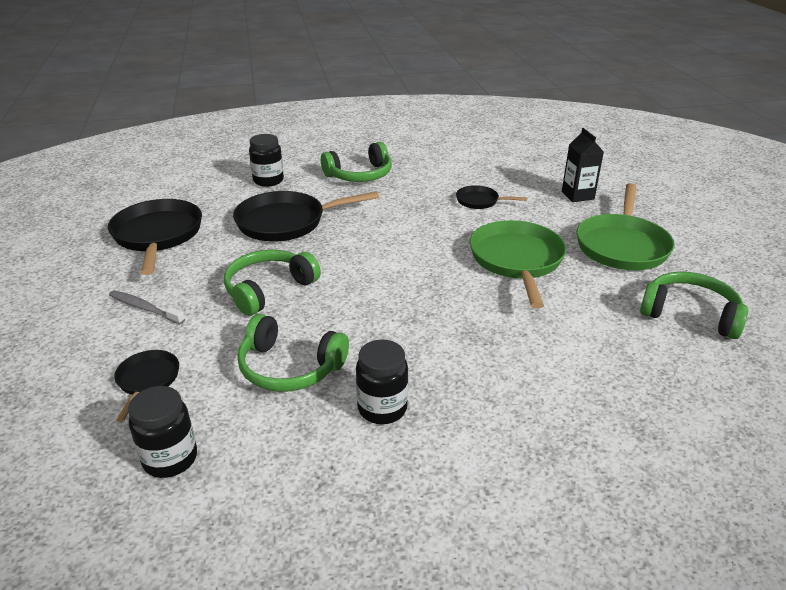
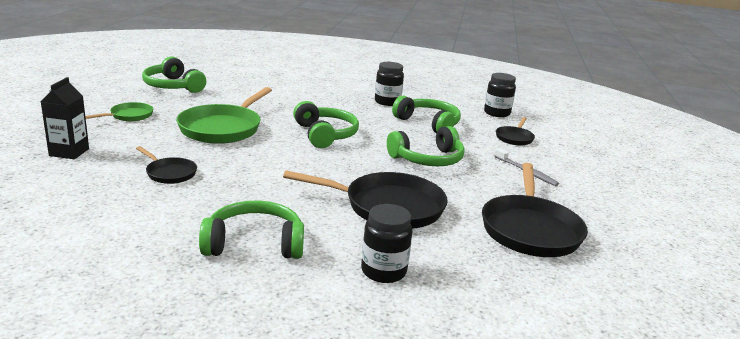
camera: 160 degrees left, 10 degrees down
green pan [577,183,675,270] -> green pan [85,102,153,121], size x0.51
none -> green headphones [293,101,359,148]

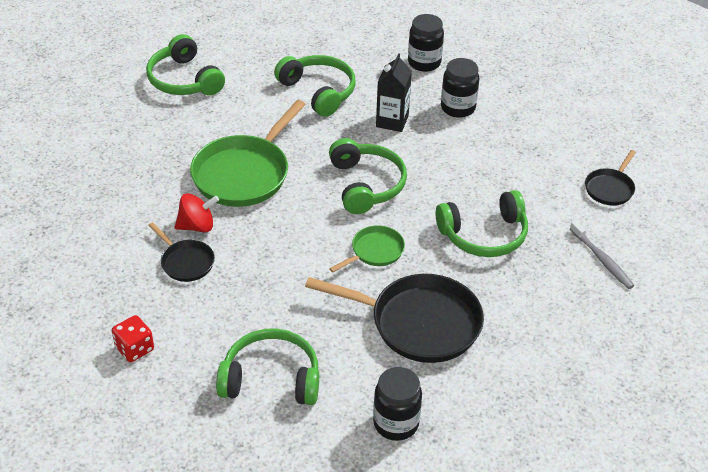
camera: 10 degrees right, 20 degrees up
black carton [41,77,89,159] -> black carton moved to [376,53,412,132]
green pan [85,102,153,121] -> green pan moved to [329,225,405,272]
green headphones [392,96,461,133] -> green headphones moved to [274,55,356,117]
black pan [482,163,588,257] -> none
black jar [484,73,516,117] -> black jar moved to [408,14,444,72]
none -> red dice [112,315,154,362]
none -> red spinning top [175,193,219,233]

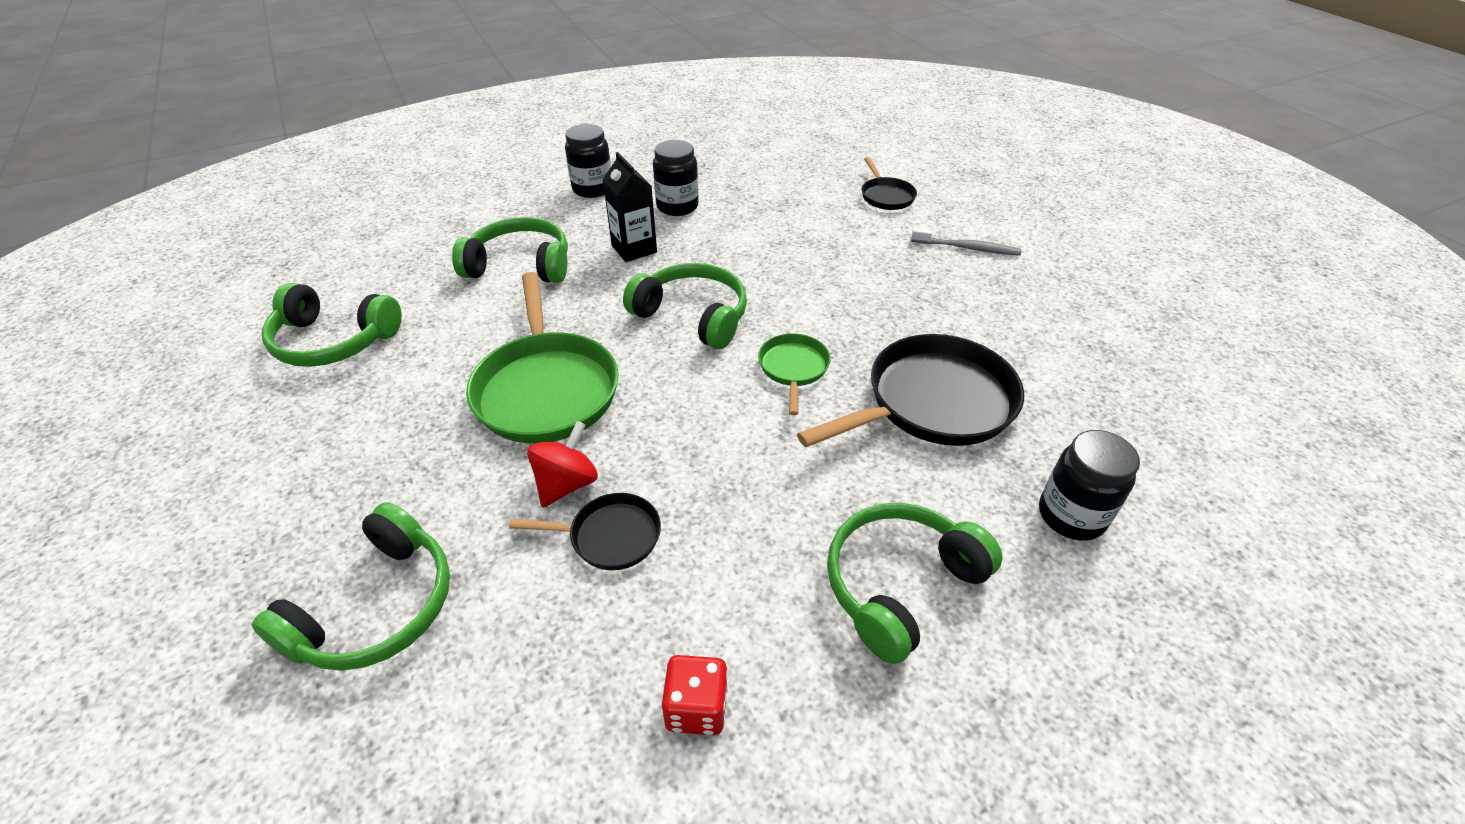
camera: 45 degrees left, 0 degrees up
green headphones [436,190,528,257] -> green headphones moved to [252,502,450,671]

